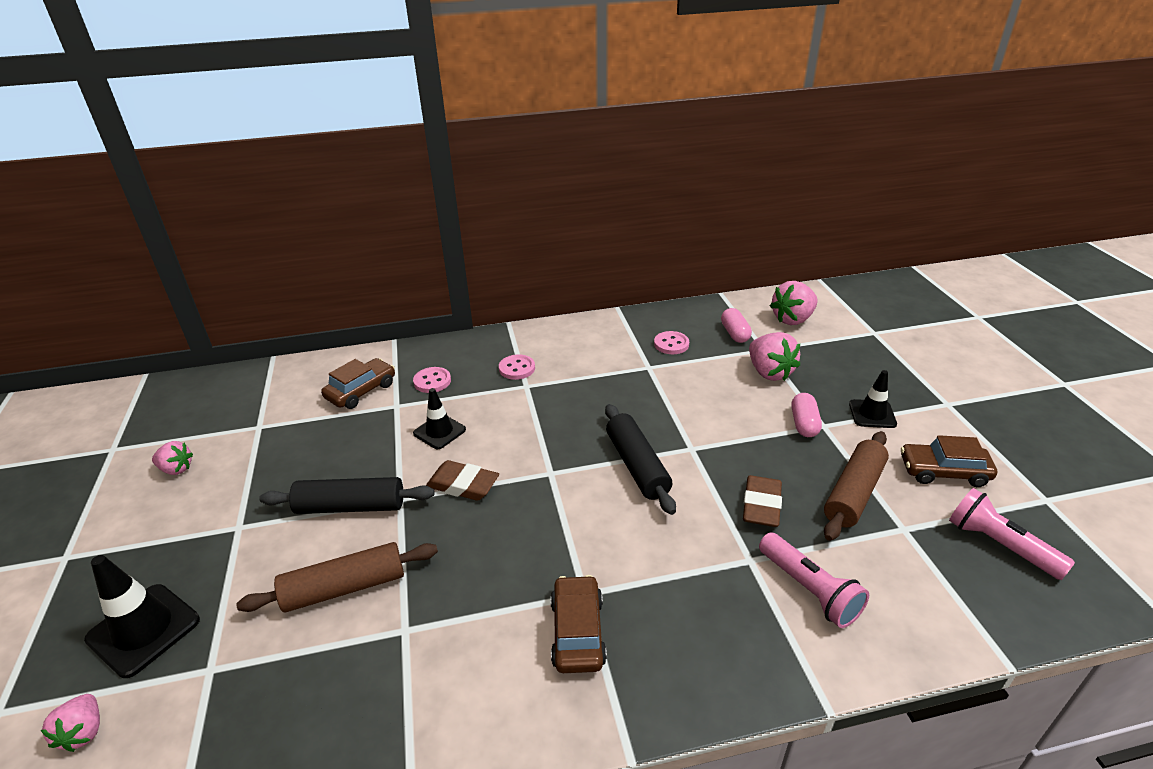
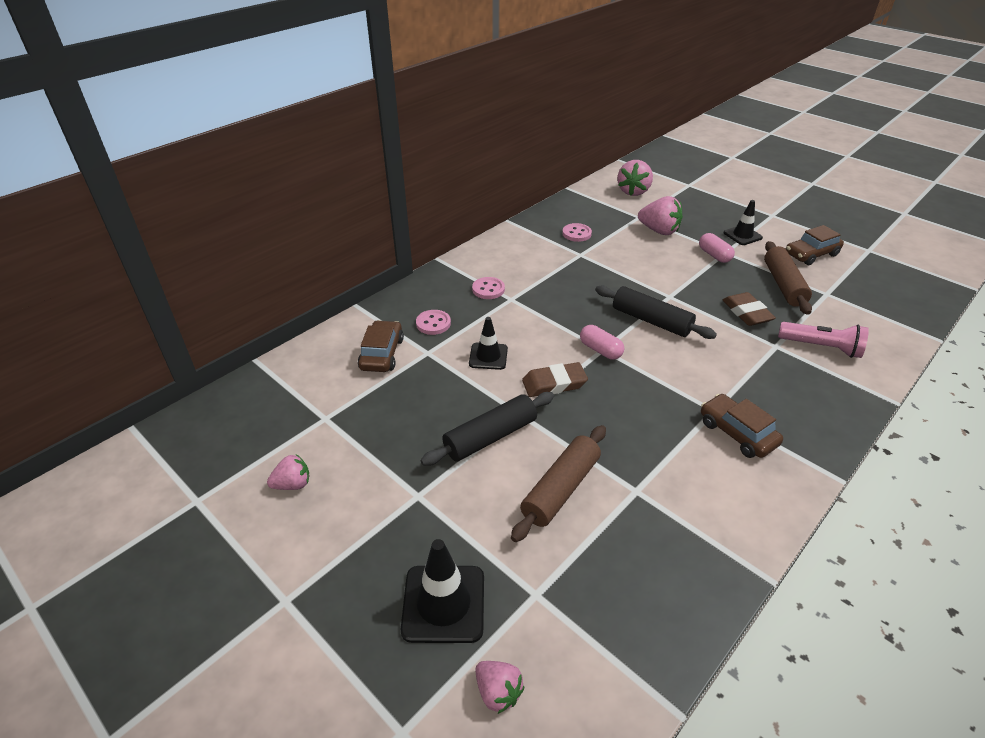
camera: 35 degrees left, 5 degrees up
pink capsule [721,308,752,343] -> pink capsule moved to [580,325,624,360]
pink flashlight [949,488,1075,580] -> none

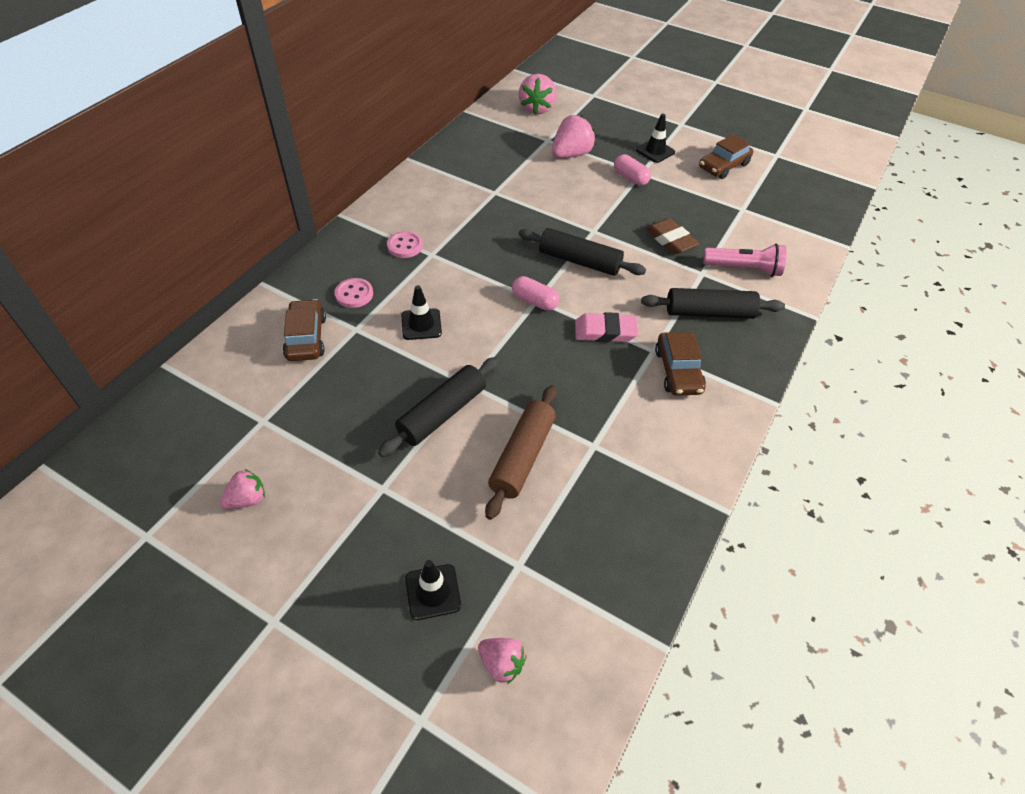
camera: 15 degrees left, 10 degrees up
black traffic cone [401,539,484,643] -> black traffic cone [405,560,461,620], size x0.65
brown eraser [522,362,588,397] -> none
pink button [562,223,592,242] -> none
pink strawberry [638,196,683,235] -> pink strawberry turned 60 degrees counterclockwise [552,115,595,158]
brown car [701,394,783,458] -> brown car turned 135 degrees counterclockwise [655,332,706,396]
brown rolling pin [764,241,812,315] -> none
none -> pink eraser [575,312,639,342]
none -> black rolling pin [641,288,785,319]

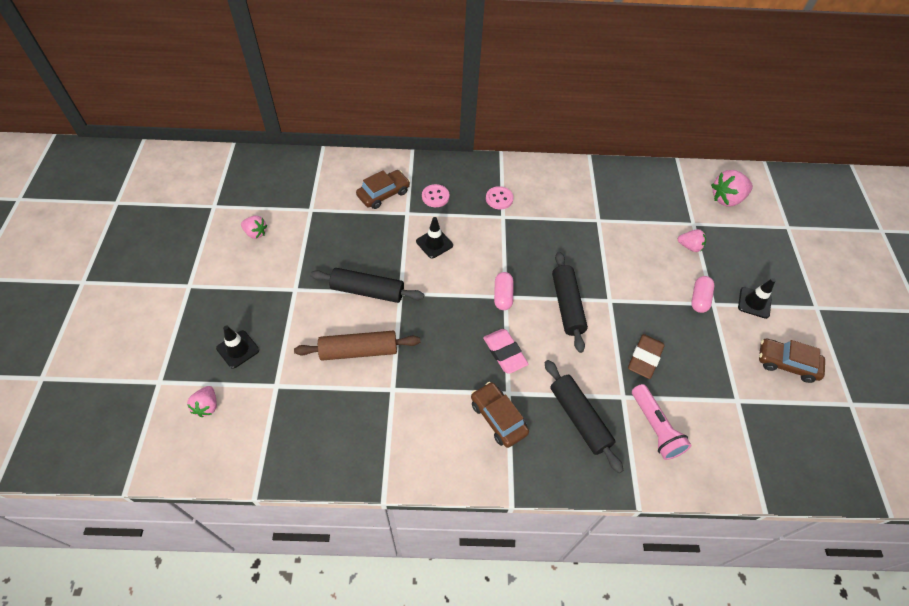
camera: 60 degrees right, 5 degrees up
pink strawberry [552,115,595,158] -> pink strawberry [678,229,706,252], size x0.60
brown car [655,332,706,396] -> brown car turned 90 degrees clockwise [471,382,529,448]

